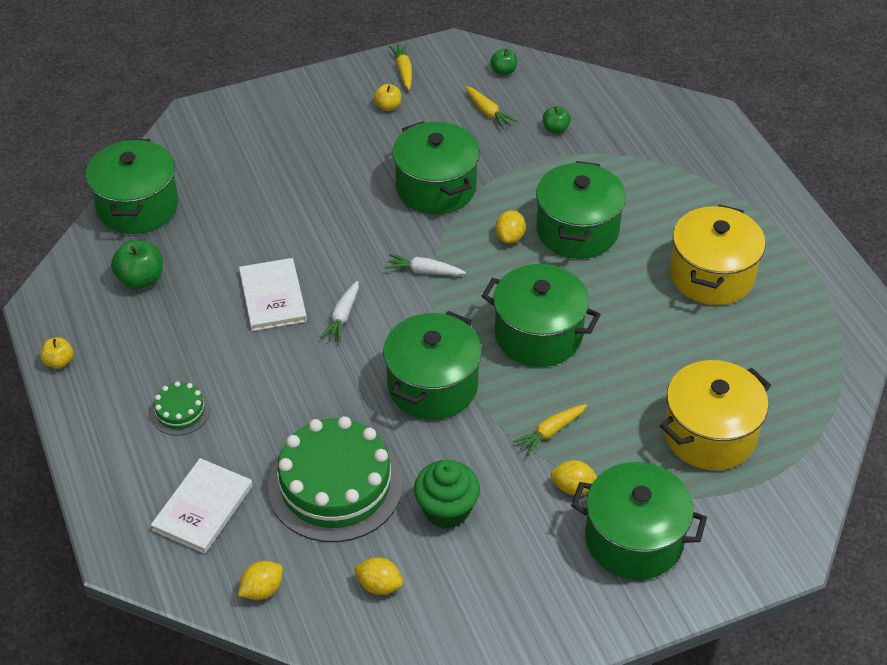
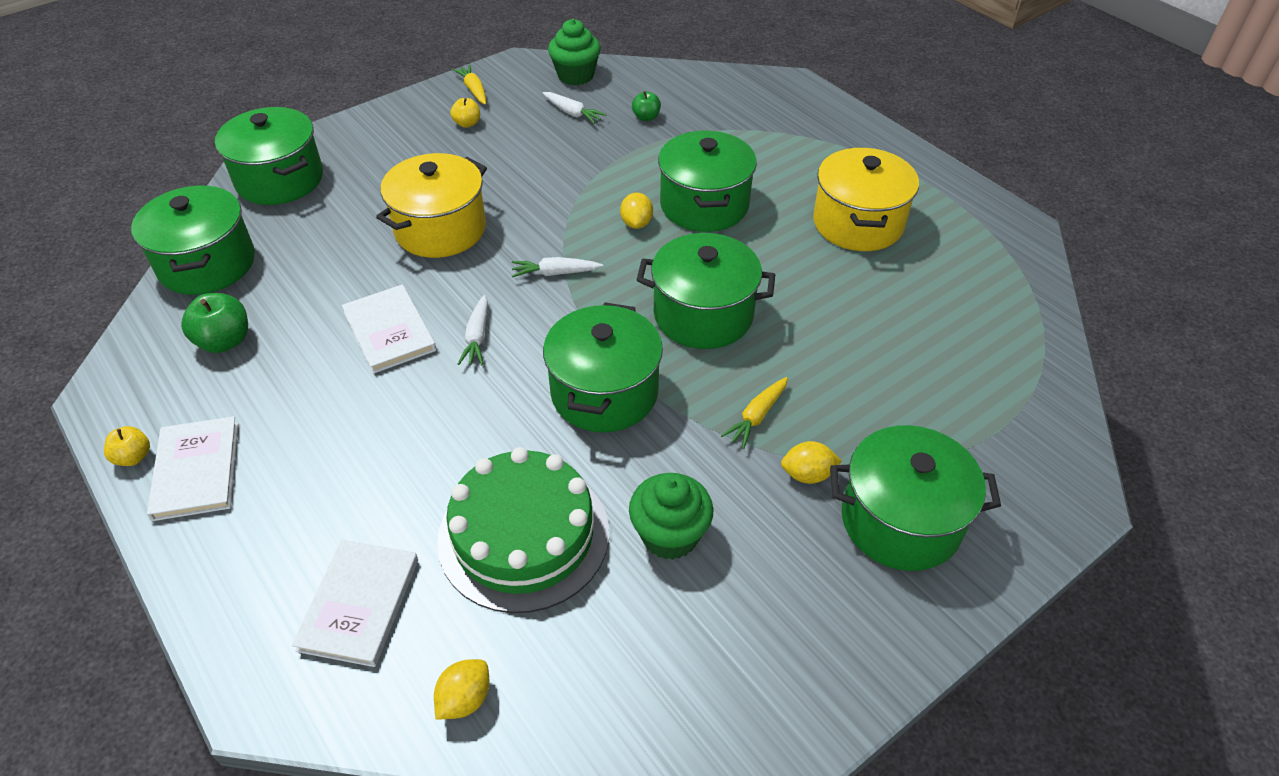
camera: 15 degrees left, 0 degrees up
green cake [151,381,210,436] -> none
yellow lemon [354,557,403,595] -> none
green pot [392,121,480,214] -> green pot moved to [215,107,323,205]
yellow carrot [465,86,517,129] -> white carrot [543,92,607,124]
green apple [490,48,517,75] -> green cupcake [548,19,601,85]
yellow pot [660,360,771,470] -> yellow pot moved to [376,153,487,258]
none -> white book [147,416,238,521]

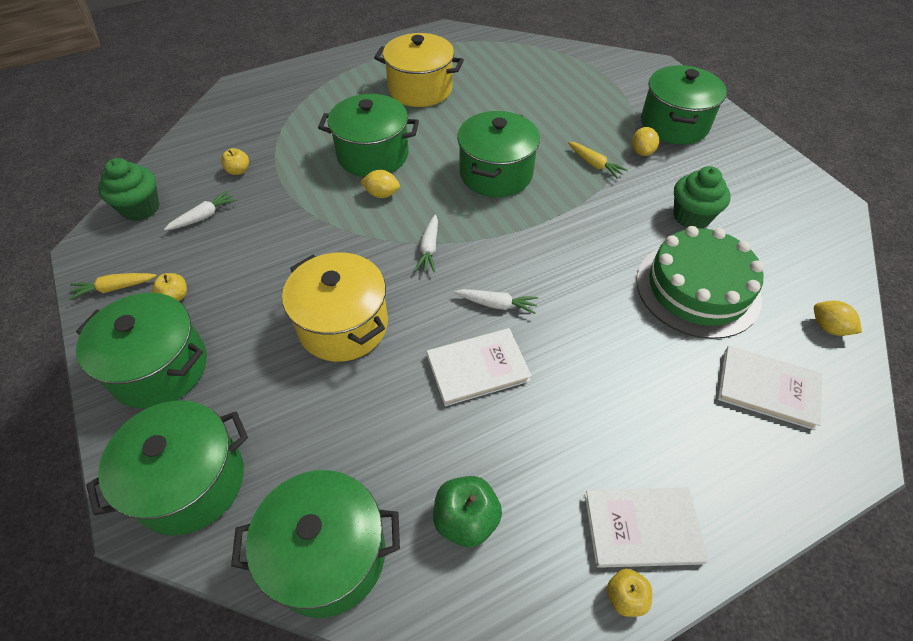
camera: 80 degrees left, 5 degrees up
green pot [543,302,663,432] -> green pot moved to [76,293,207,409]
green apple [632,91,661,121] -> yellow apple [221,148,249,175]

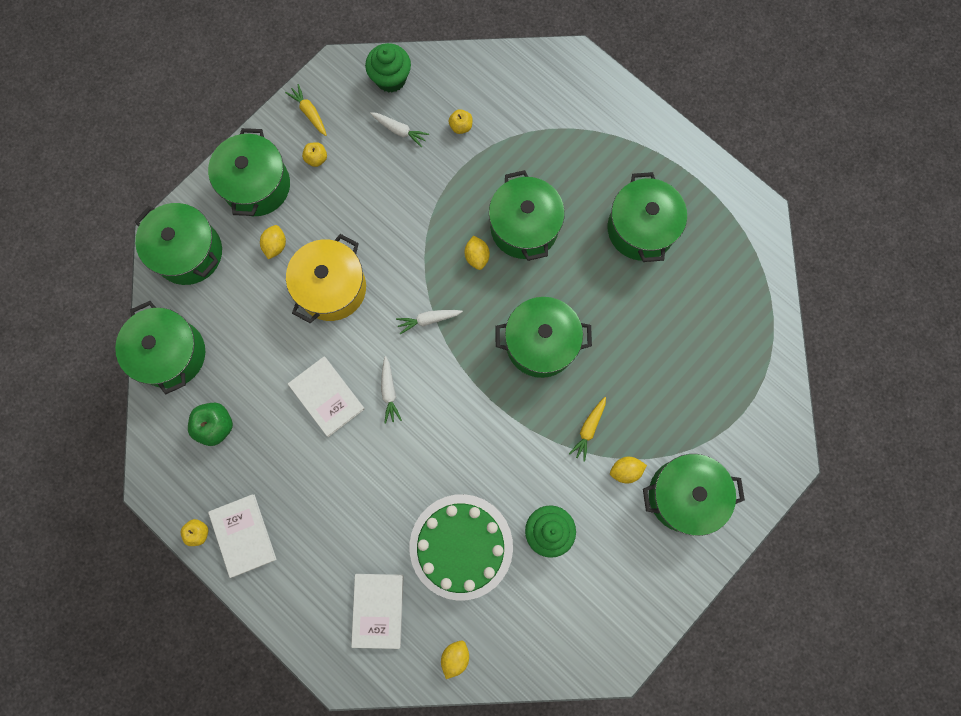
camera: 70 degrees right, 25 degrees up
yellow pot [374,33,464,107] -> green pot [608,172,687,262]
none -> yellow lemon [260,225,286,259]

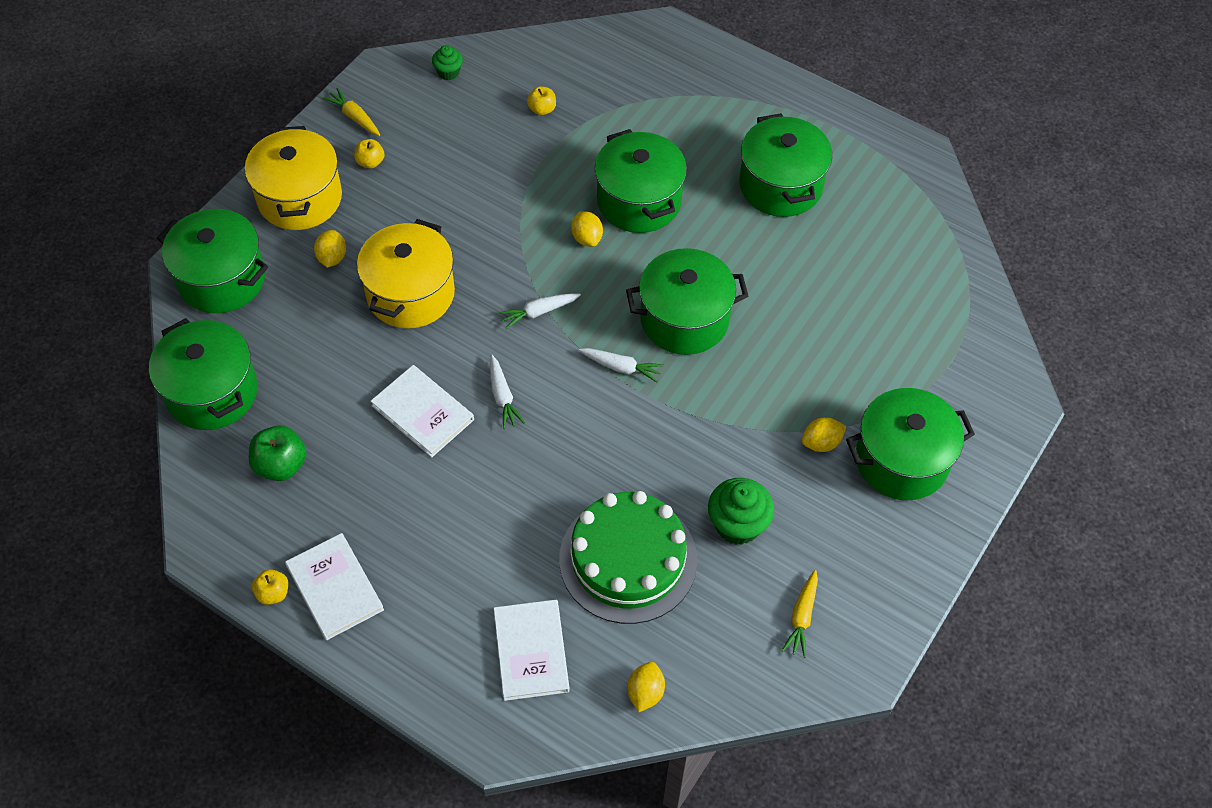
camera: 10 degrees left, 20 degrees down
green pot [208,128,290,216] -> yellow pot [245,126,342,230]
green cupcake [365,43,411,93] -> green cupcake [432,45,463,80], size x0.57
white carrot [370,112,429,147] -> white carrot moved to [579,348,664,383]
yellow carrot [569,397,606,462] -> yellow carrot moved to [782,570,818,658]

